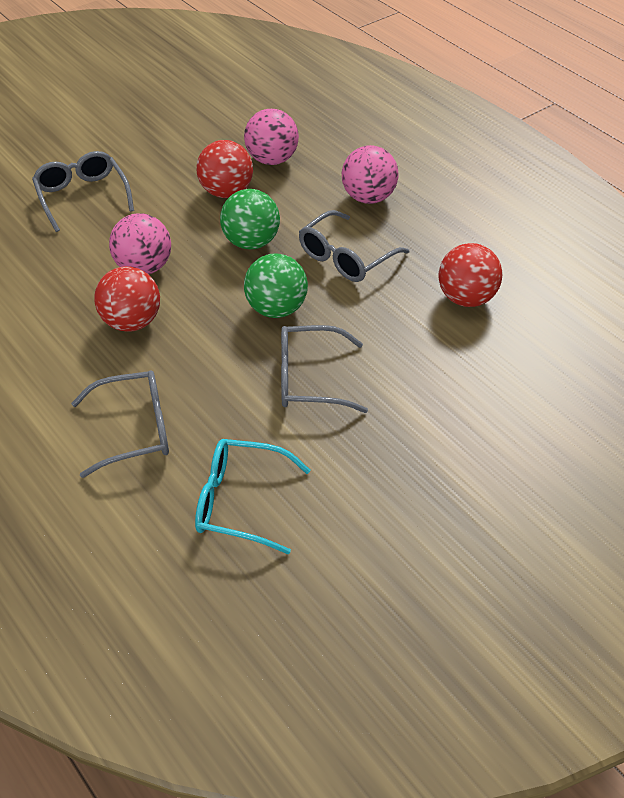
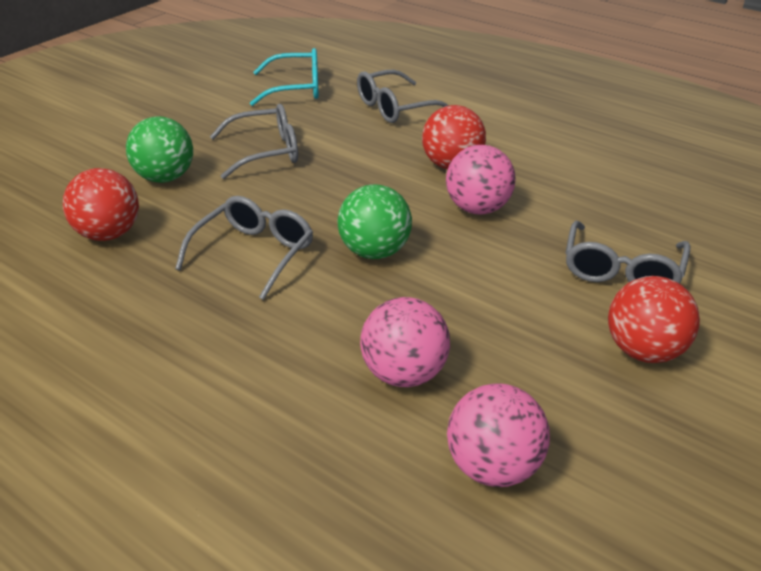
camera: 165 degrees right, 10 degrees down
grey glasses [32,151,134,232] -> grey glasses turned 60 degrees clockwise [565,221,691,284]
red ball [196,140,253,198] -> red ball moved to [608,276,700,363]
green ball [244,254,308,318] -> green ball moved to [126,116,193,183]
pink ball [342,145,399,204] -> pink ball moved to [447,383,550,487]

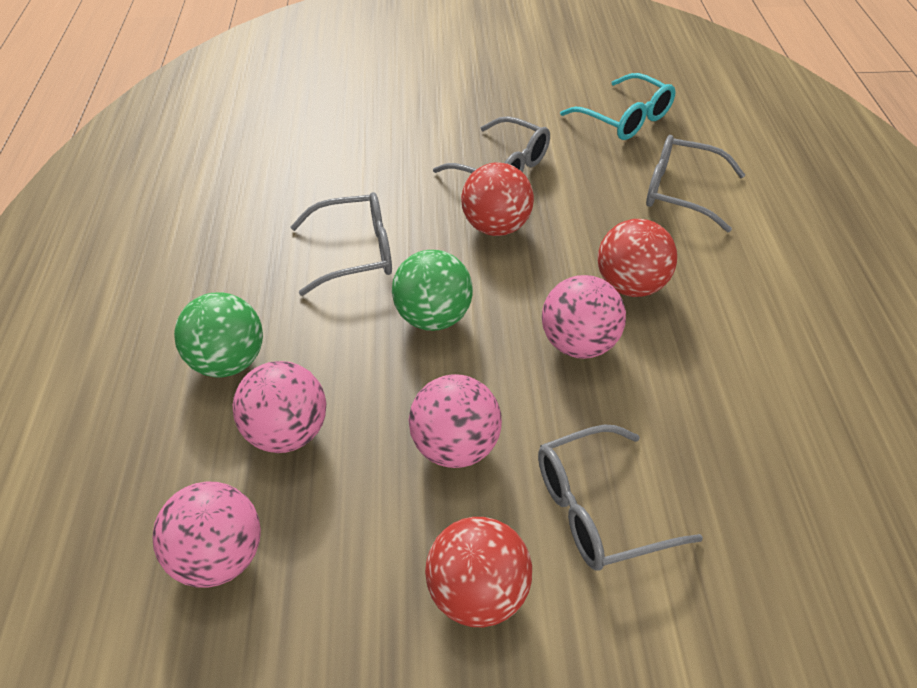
camera: 50 degrees right, 10 degrees up
red ball [63,168,139,241] -> red ball moved to [461,162,534,236]
green ball [126,116,193,183] -> green ball moved to [174,292,263,378]
none -> pink ball [409,374,502,468]

